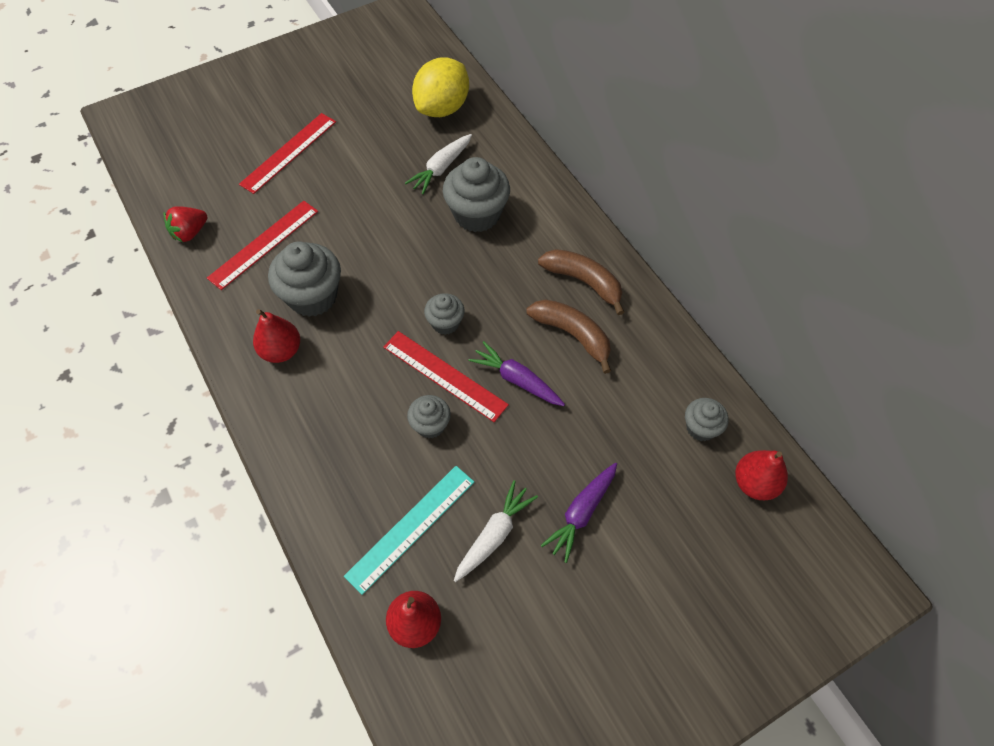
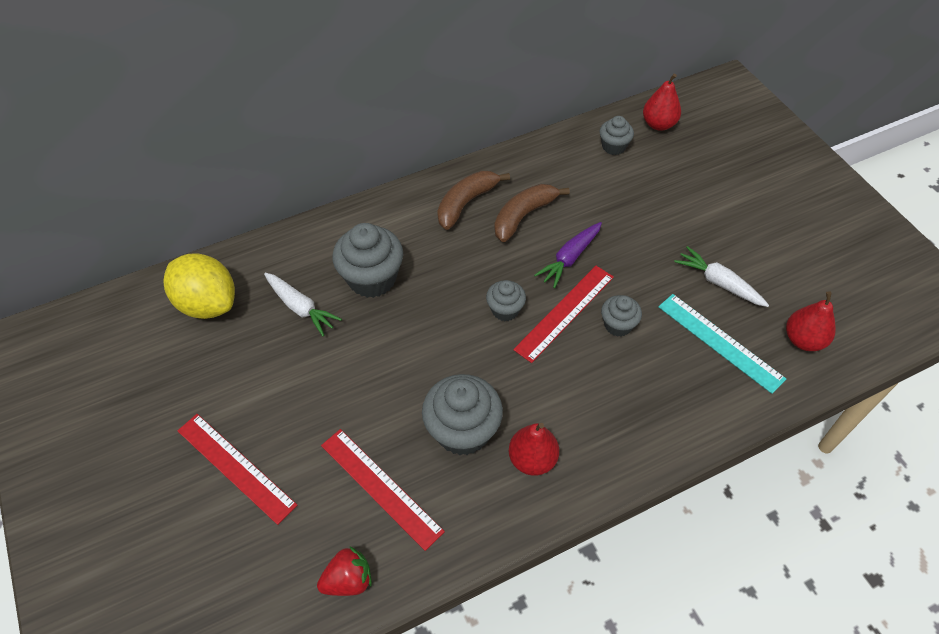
camera: 85 degrees left, 5 degrees down
red strawberry [164,206,208,242] -> red strawberry turned 75 degrees counterclockwise [317,546,372,596]
purple carrot [541,462,617,563] -> none

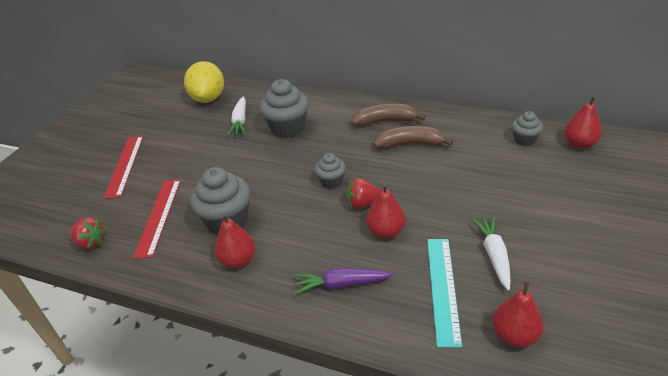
camera: 50 degrees right, 15 degrees down
red ruler [513,266,614,363] -> red strawberry [346,178,380,209]
purple carrot [534,222,602,288] -> purple carrot moved to [294,268,392,295]
grey cupcake [601,295,642,337] -> red pear [366,183,406,239]

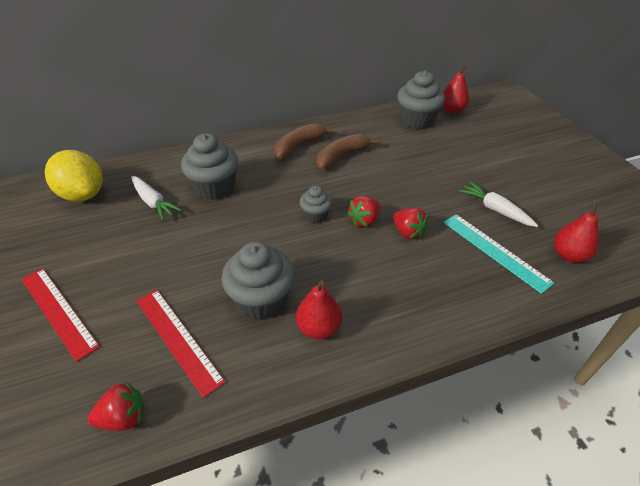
camera: 45 degrees left, 5 degrees up
purple carrot [294,268,392,295] -> none
red pear [366,183,406,239] -> red strawberry [393,208,429,239]
grey cupcake [512,111,543,146] -> grey cupcake [397,70,445,130], size x1.79

